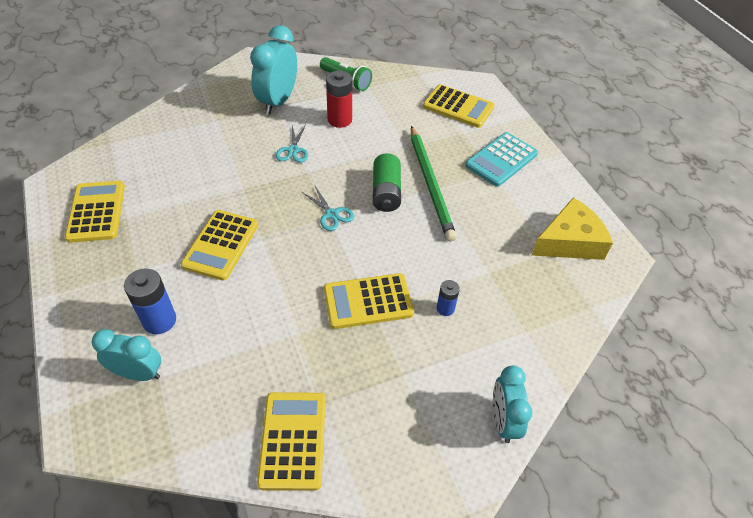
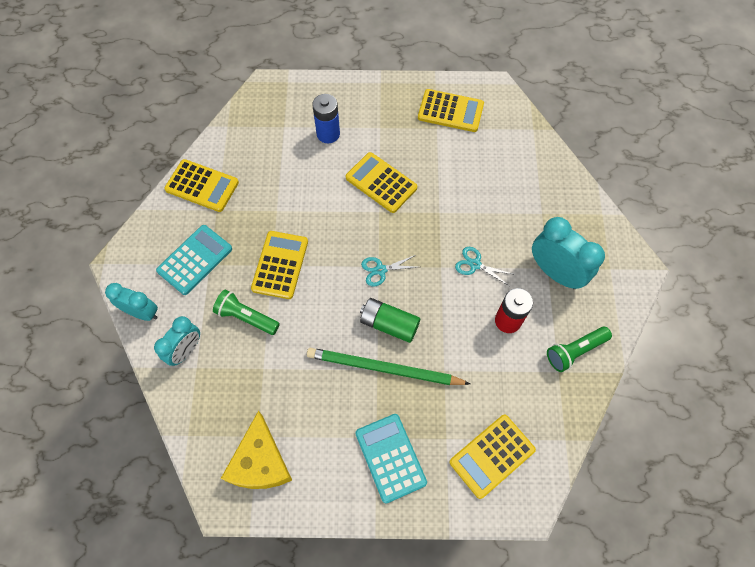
camera: 115 degrees right, 15 degrees up
turquoise clock [91,329,161,381] -> turquoise clock moved to [154,316,200,366]
blue battery [437,280,460,316] -> green flashlight [213,290,280,335]
none -> turquoise calculator [156,225,232,295]

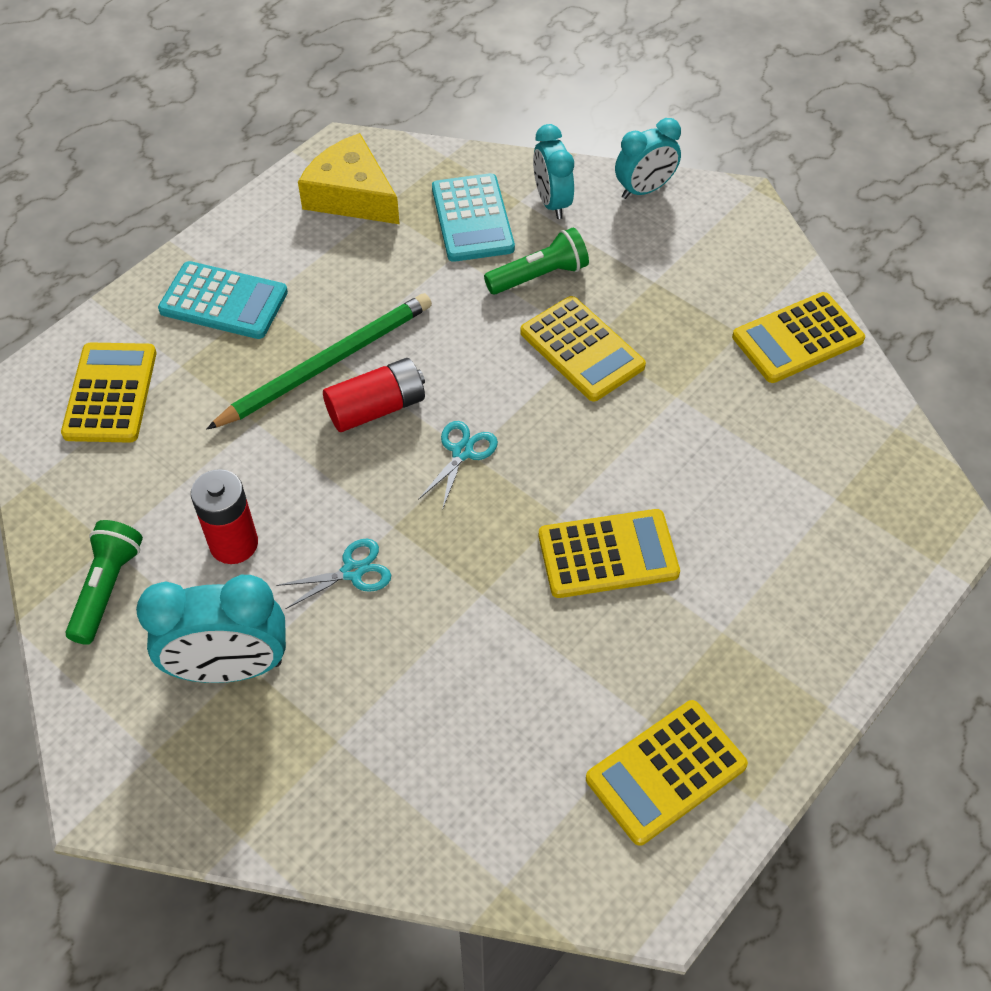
camera: 130 degrees right, 10 degrees down
turquoise calculator [156,225,232,295] -> turquoise calculator moved to [432,173,515,262]
blue battery [312,94,340,143] -> none
green battery [360,298,420,343] -> red battery [323,358,425,432]

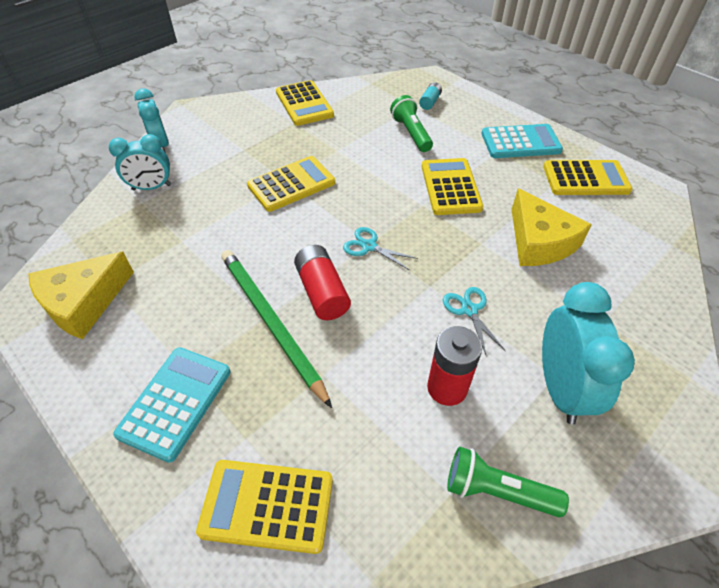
camera: 85 degrees left, 5 degrees down
turquoise calculator [432,173,515,262] -> turquoise calculator moved to [481,124,563,158]
green flashlight [484,227,589,294] -> green flashlight moved to [390,95,433,152]
yellow calculator [586,700,748,846] -> yellow calculator turned 60 degrees counterclockwise [543,160,632,195]
none -> turquoise battery [419,82,442,110]
none -> yellow cheese [511,188,592,266]

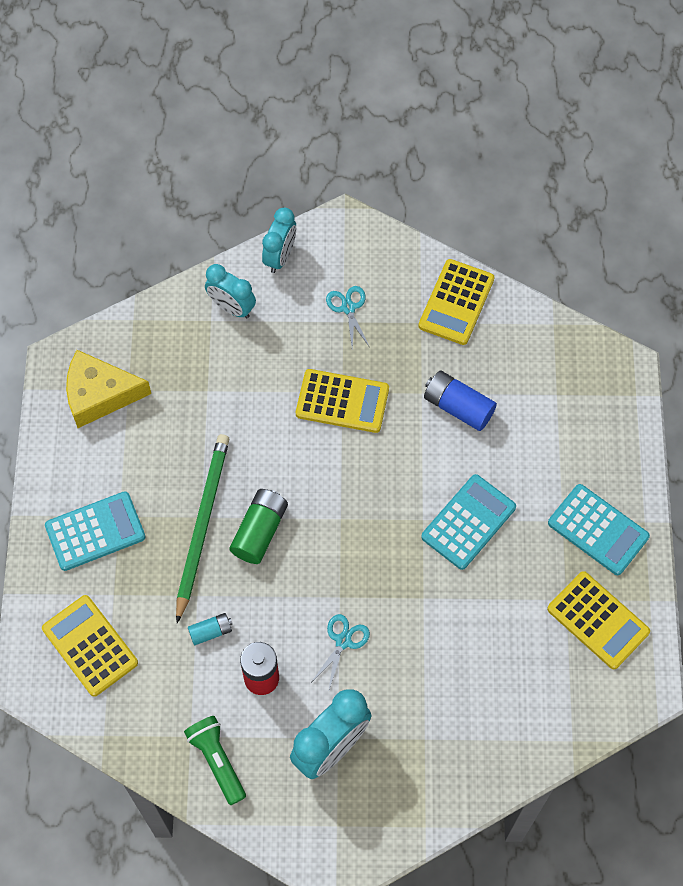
camera: 45 degrees right, 15 degrees up
red battery [294,245,351,320] -> green battery [229,489,288,564]
turquoise scissors [343,227,418,270] -> turquoise scissors moved to [326,286,369,348]
green flashlight [390,95,433,152] -> none
turquoise battery [419,82,442,110] -> turquoise battery moved to [188,613,232,645]
yellow calculator [422,158,483,215] -> turquoise calculator [421,474,516,570]
yellow cheese [511,188,592,266] -> none
none -> blue battery [424,371,497,431]

